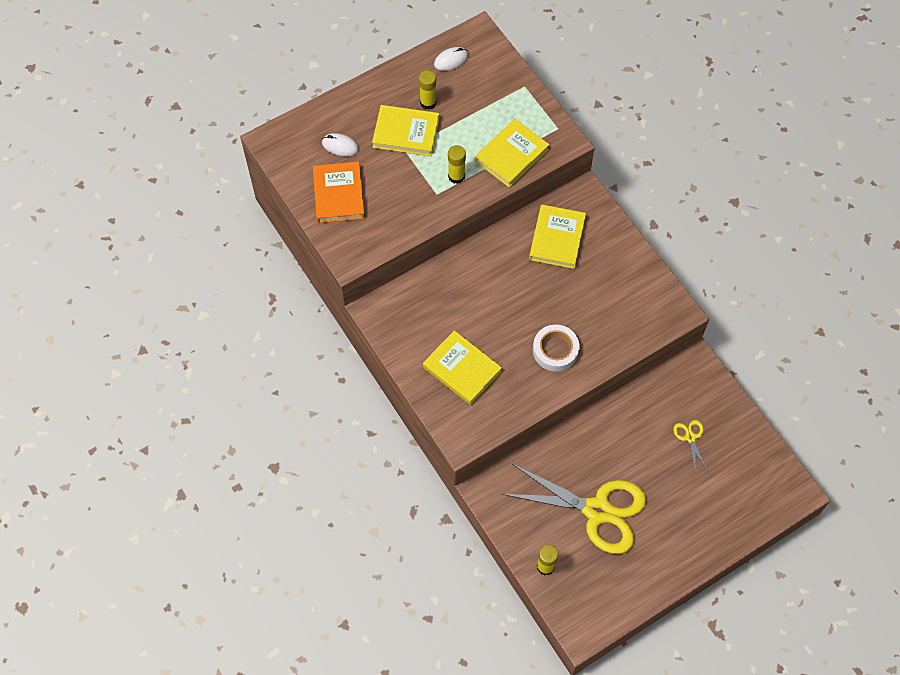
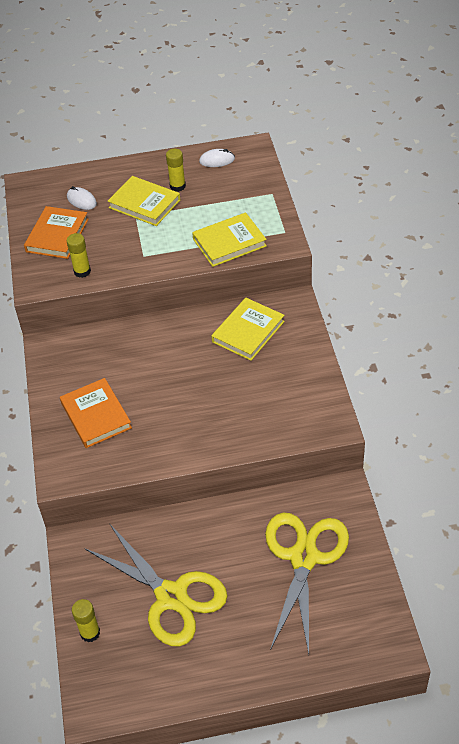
camera: 25 degrees right, 15 degrees down
yellow book [423,330,502,405] -> orange book [60,378,132,448]
yellow glue stick [448,145,466,184] -> yellow glue stick moved to [67,233,91,278]
white tape [533,325,579,372] -> none
yellow scissors [673,420,708,471] -> yellow scissors [265,513,349,654], size x2.48

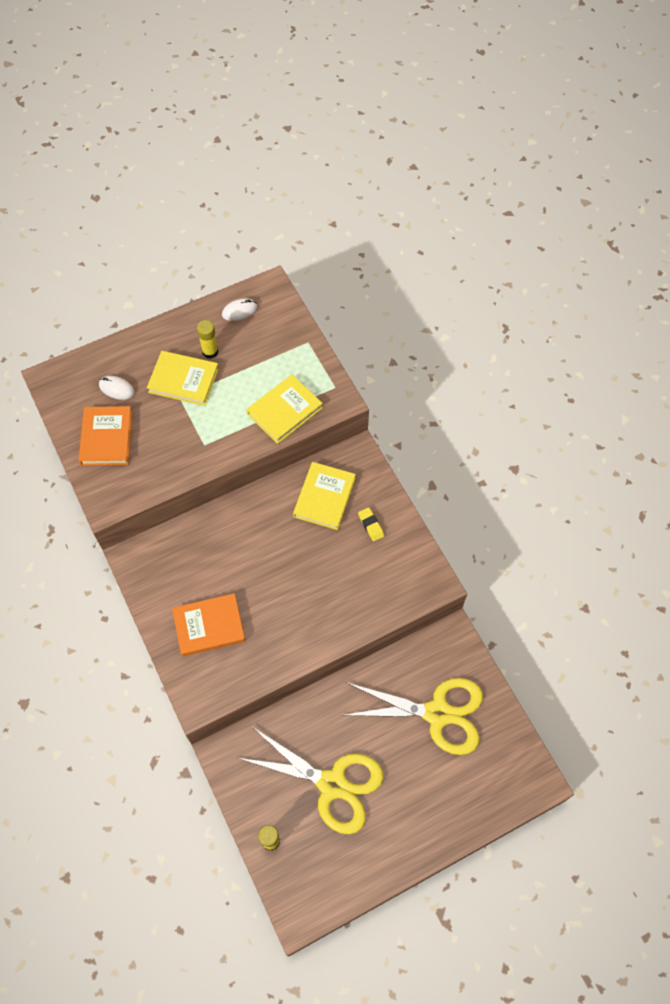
camera: 20 degrees left, 15 degrees up
orange book [60,378,132,448] -> orange book turned 60 degrees counterclockwise [172,593,245,657]
yellow glue stick [67,233,91,278] -> none
yellow scissors [265,513,349,654] -> yellow scissors turned 105 degrees clockwise [341,678,483,755]
none -> yellow eraser [358,507,384,542]

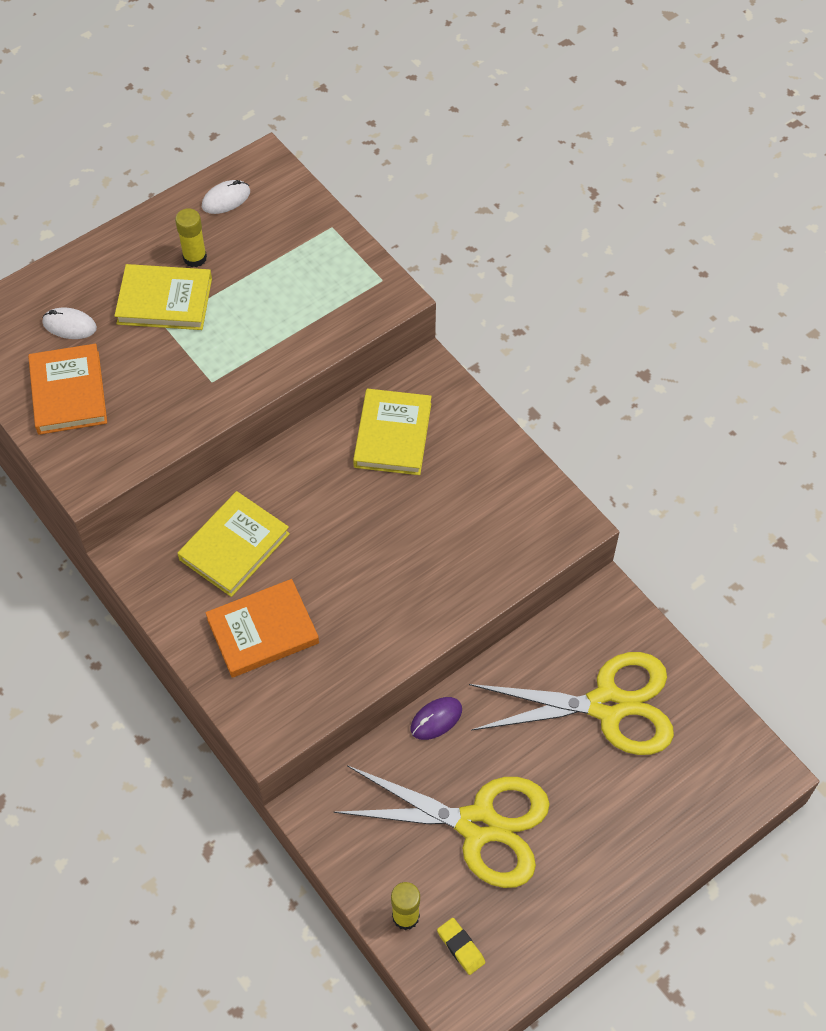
camera: 10 degrees left, 5 degrees down
yellow book [247,375,323,444] -> yellow book moved to [178,491,290,597]
yellow eraser [358,507,384,542] -> yellow eraser moved to [437,918,485,975]
none -> purple mouse [411,697,462,740]

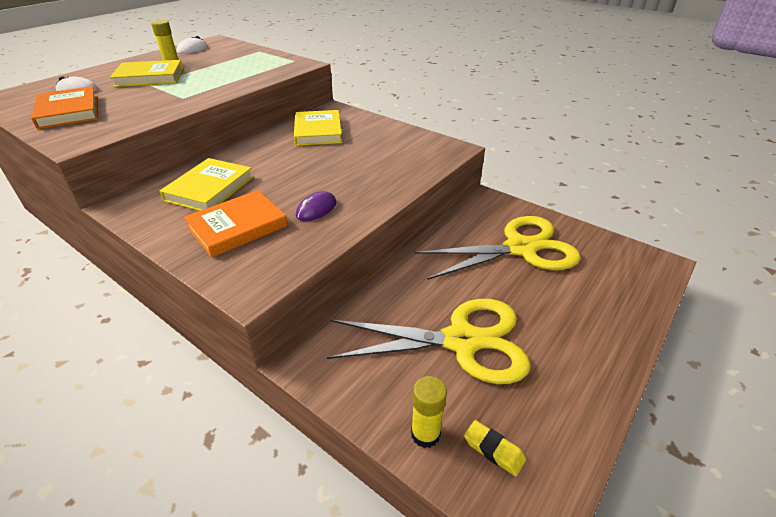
camera: 15 degrees left, 20 degrees down
purple mouse [411,697,462,740] -> purple mouse moved to [296,191,336,221]

